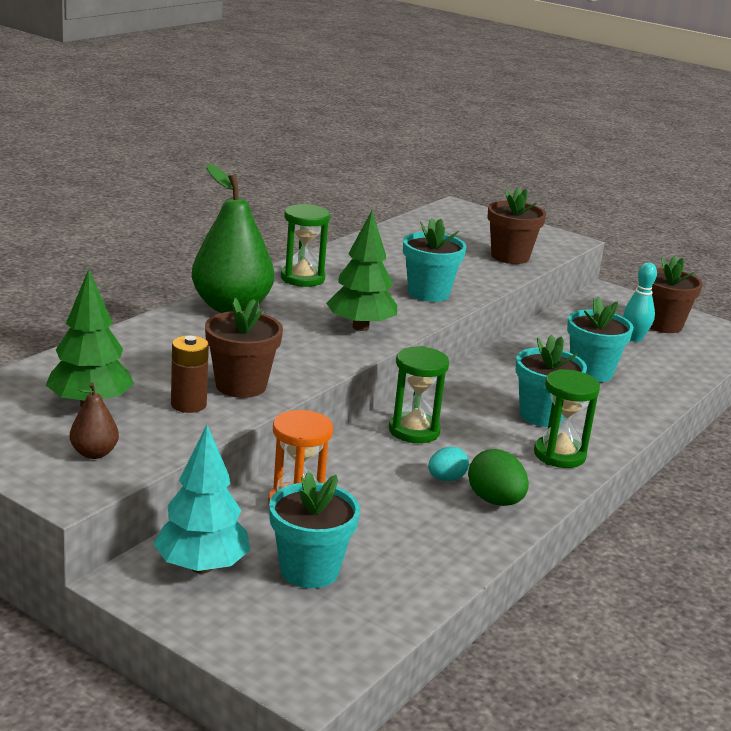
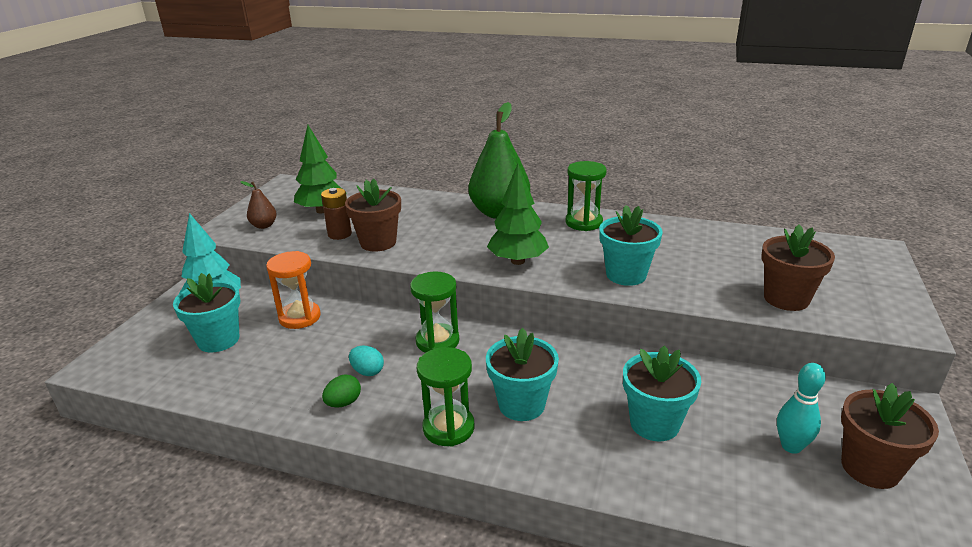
camera: 75 degrees right, 5 degrees up
green egg [468,449,529,506] -> green egg [322,374,361,408], size x0.66

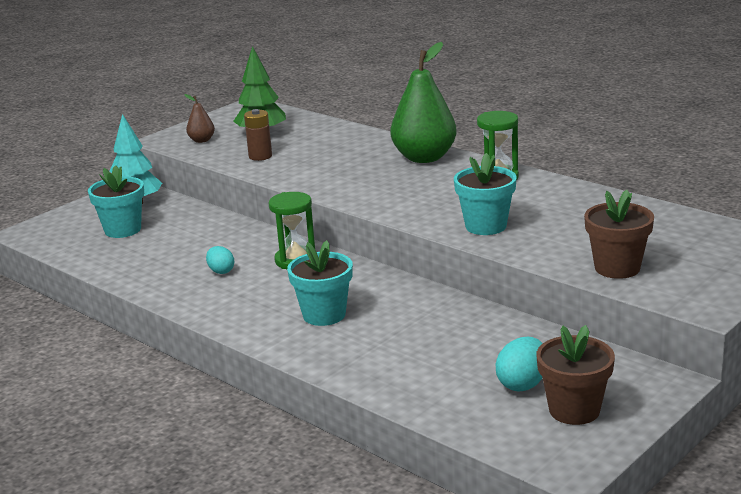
camera: 25 degrees right, 5 degrees down
orange hourglass [266,251,321,329] -> none
green egg [322,374,361,408] -> none
brown flower pot [345,179,401,252] -> none
green hourglass [417,347,475,447] -> none
green tree [487,164,549,265] -> none
turquoise flower pot [623,346,701,441] -> none
turquoise bowling pin [777,363,826,454] -> turquoise egg [495,337,543,392]

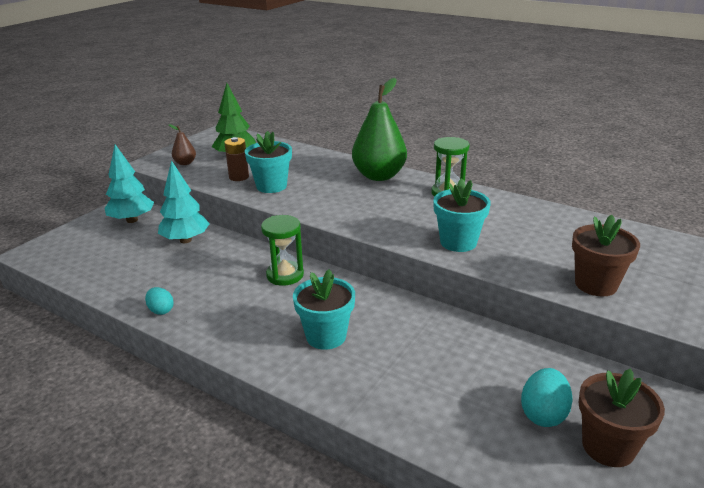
camera: 10 degrees left, 5 degrees up
turquoise flower pot [88,165,144,238] -> turquoise flower pot moved to [245,131,292,193]
turquoise egg [206,246,234,274] -> turquoise egg moved to [145,287,174,315]
none -> turquoise tree [158,160,210,243]

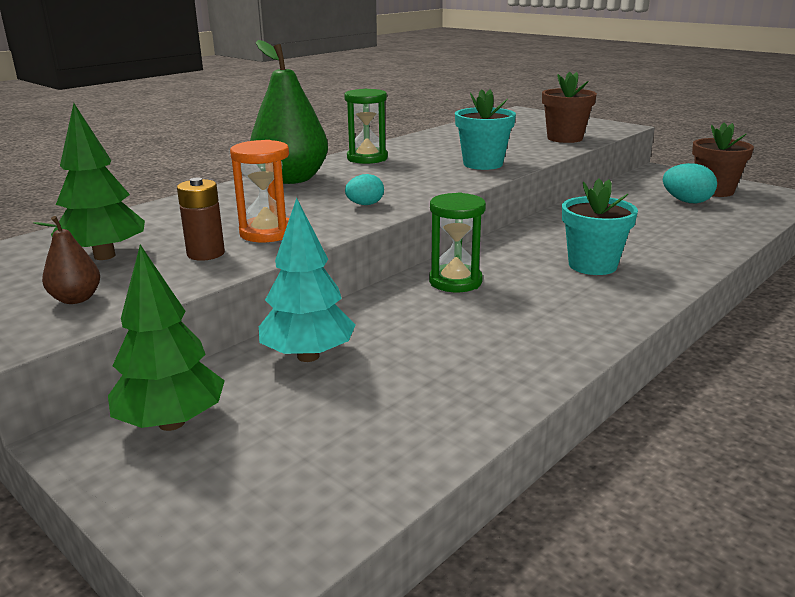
camera: 80 degrees left, 5 degrees down
turquoise tree [105,144,154,223] -> green tree [108,245,225,431]
turquoise egg [145,287,174,315] -> turquoise egg moved to [345,174,384,205]
turquoise flower pot [245,131,292,193] -> orange hourglass [230,140,289,242]

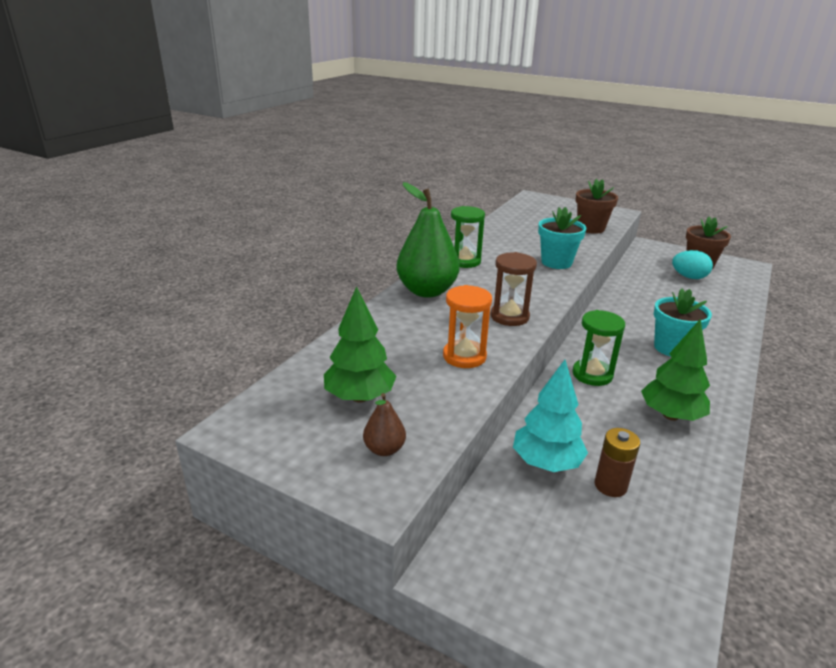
camera: 15 degrees left, 5 degrees up
green tree [108,245,225,431] -> green tree moved to [641,319,710,421]
brown battery [177,178,225,261] -> brown battery moved to [595,428,640,497]
turquoise egg [345,174,384,205] -> brown hourglass [490,252,537,326]

